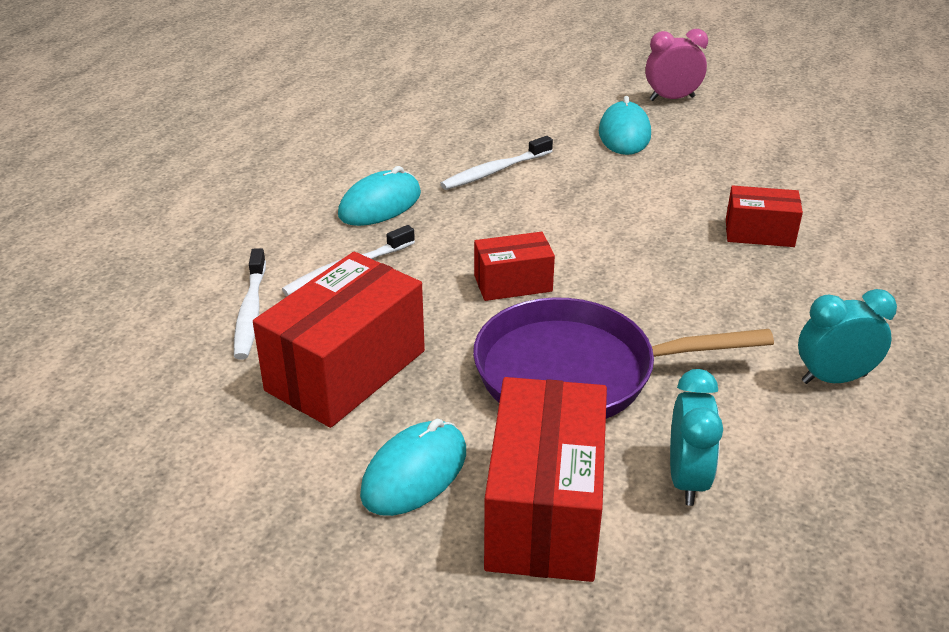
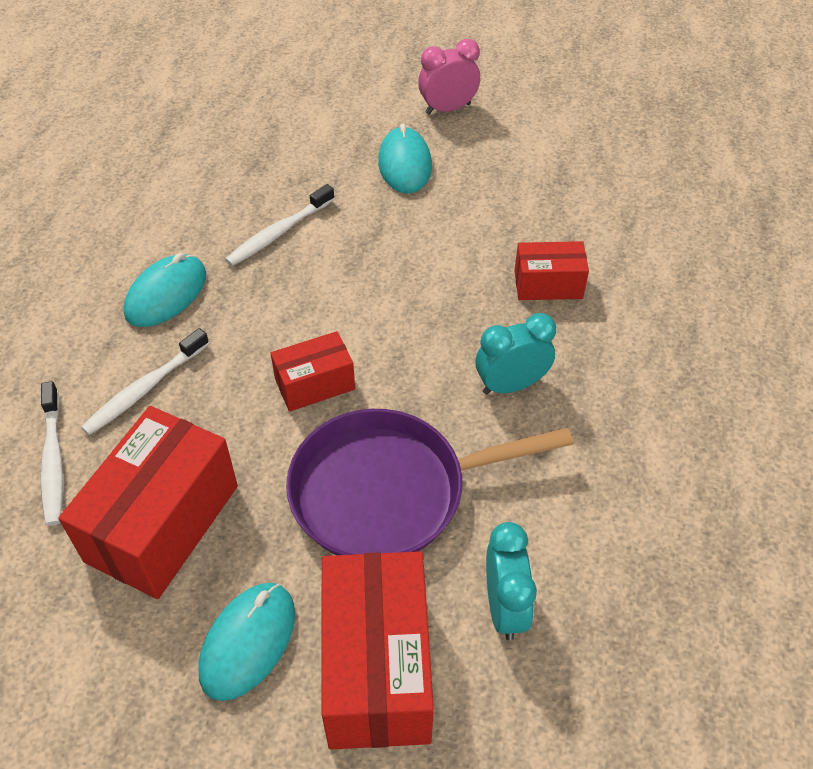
camera: 10 degrees left, 15 degrees up
turquoise clock [798,289,897,384] -> turquoise clock moved to [475,313,556,395]

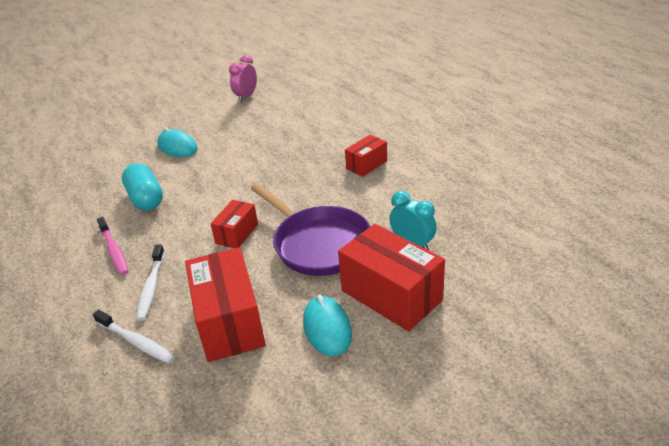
camera: 40 degrees left, 15 degrees down
turquoise mouse [123,253,206,327] -> pink toothbrush [97,217,129,275]
white toothbrush [225,184,335,266] -> turquoise capsule [122,163,163,210]
purple pan [286,409,573,555] -> purple pan turned 75 degrees counterclockwise [251,183,371,276]
pink clock [418,39,480,114] -> pink clock moved to [229,55,257,102]
turquoise clock [475,313,556,395] -> none
red box [515,241,589,300] -> red box moved to [345,135,387,177]

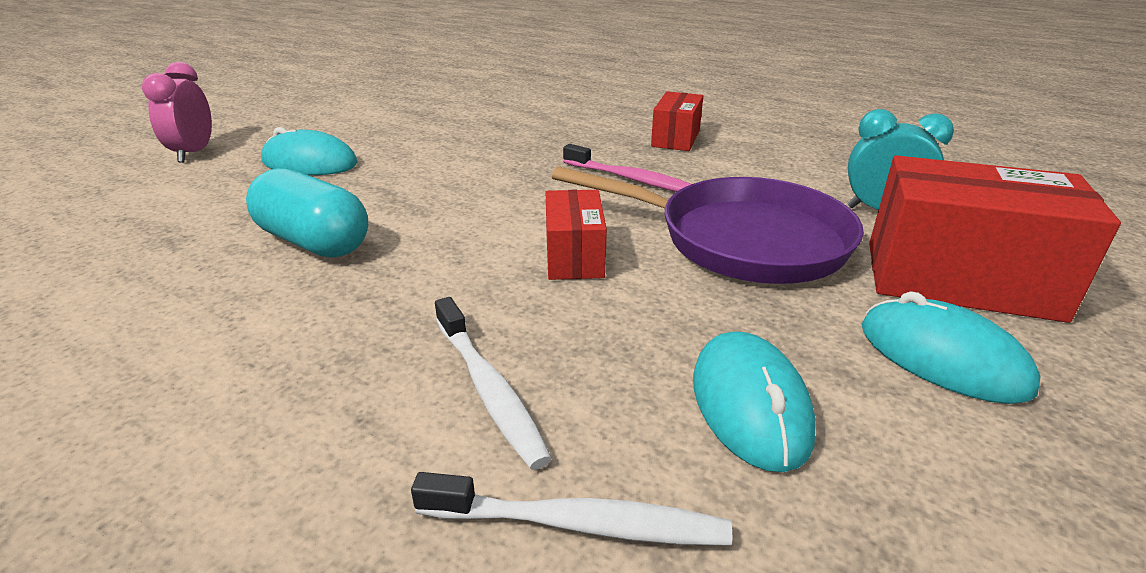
camera: 30 degrees left, 5 degrees down
pink toothbrush [97,217,129,275] -> pink toothbrush moved to [563,144,691,192]
red box [185,247,266,362] -> turquoise mouse [693,332,816,472]
pink clock [229,55,257,102] -> pink clock moved to [142,62,212,163]

